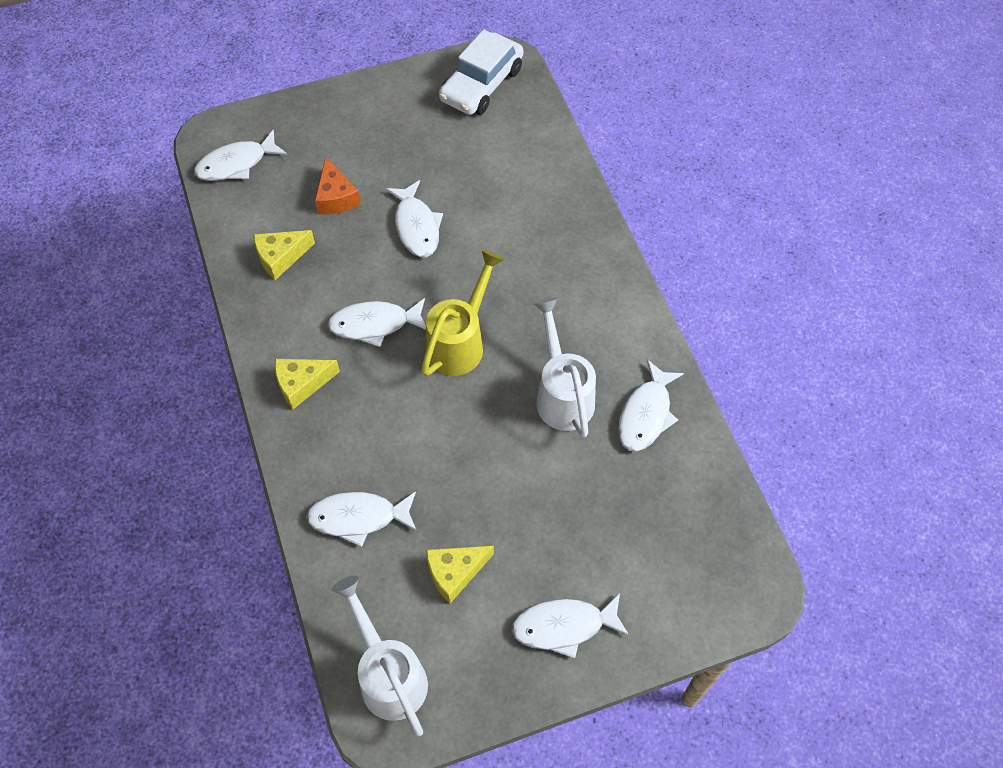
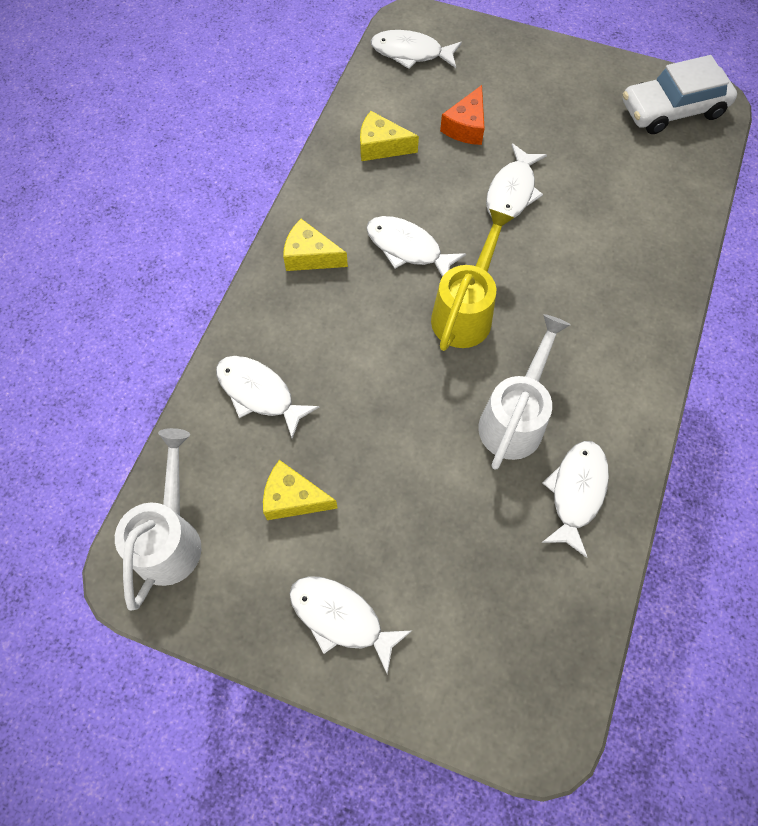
camera: 40 degrees right, 5 degrees up
yellow watering can [421,250,505,376] -> yellow watering can turned 45 degrees counterclockwise [431,209,514,351]
white fish [618,360,684,452] -> white fish turned 135 degrees clockwise [542,441,609,558]

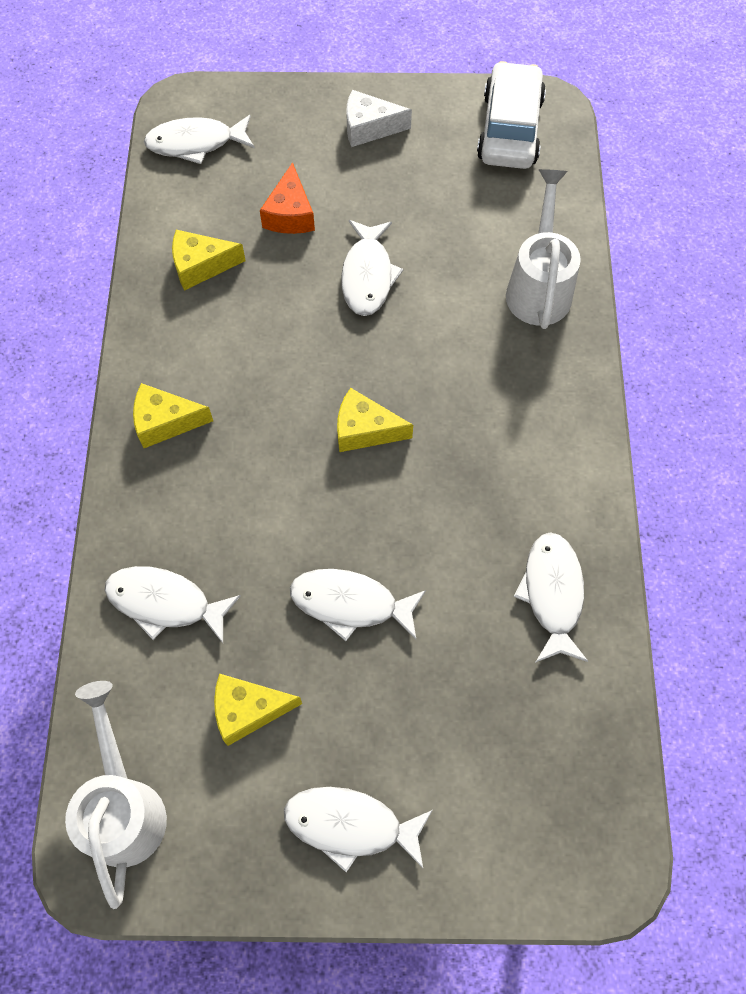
camera: 20 degrees left, 0 degrees up
white fish [366,216,466,277] -> white fish moved to [290,569,426,641]
yellow watering can [431,209,514,351] -> yellow cheese [337,388,413,452]
white watering can [478,314,571,470] -> white watering can moved to [506,169,581,329]
white car [623,55,737,134] -> white car turned 135 degrees clockwise [477,61,546,169]
none -> white cheese [346,90,412,147]

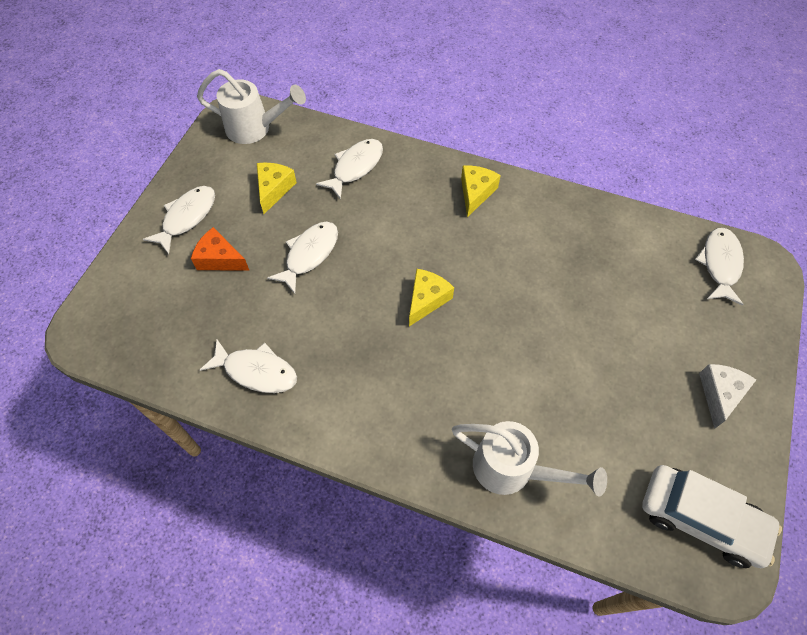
camera: 110 degrees right, 5 degrees down
yellow cheese [172,230,246,291] -> none
orange cheese [260,162,315,234] -> orange cheese moved to [191,227,250,271]
white fish [341,220,403,316] -> none

